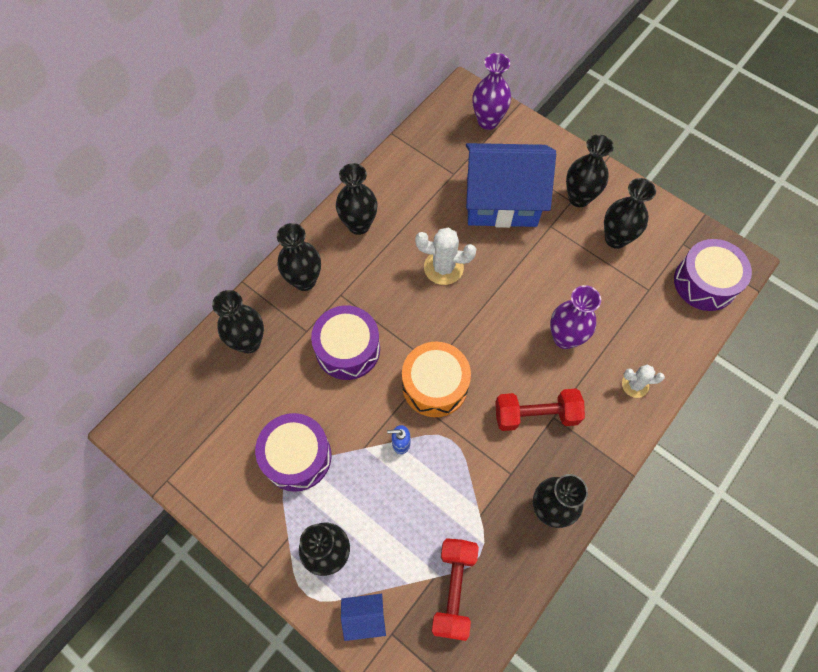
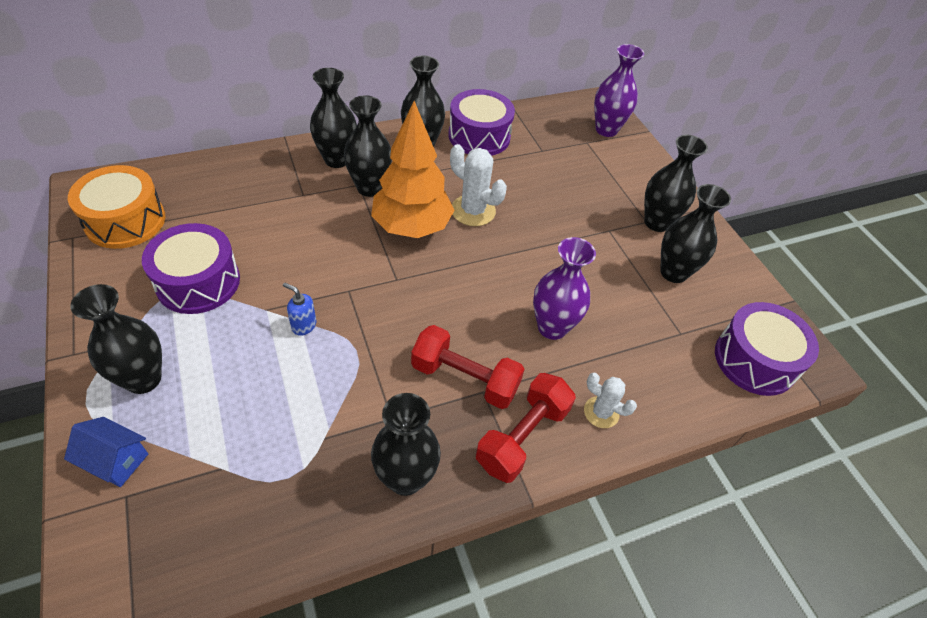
camera: 25 degrees right, 15 degrees down
black vase [212,290,264,353] -> black vase moved to [344,95,392,197]
purple drum [311,306,380,380] -> purple drum moved to [448,89,515,156]
orange drum [402,342,471,417] -> orange drum moved to [68,165,165,249]
red dumbbell [431,538,479,641] -> red dumbbell moved to [476,373,576,483]
blue house [466,143,556,228] -> none
none -> orange tree [371,101,455,238]

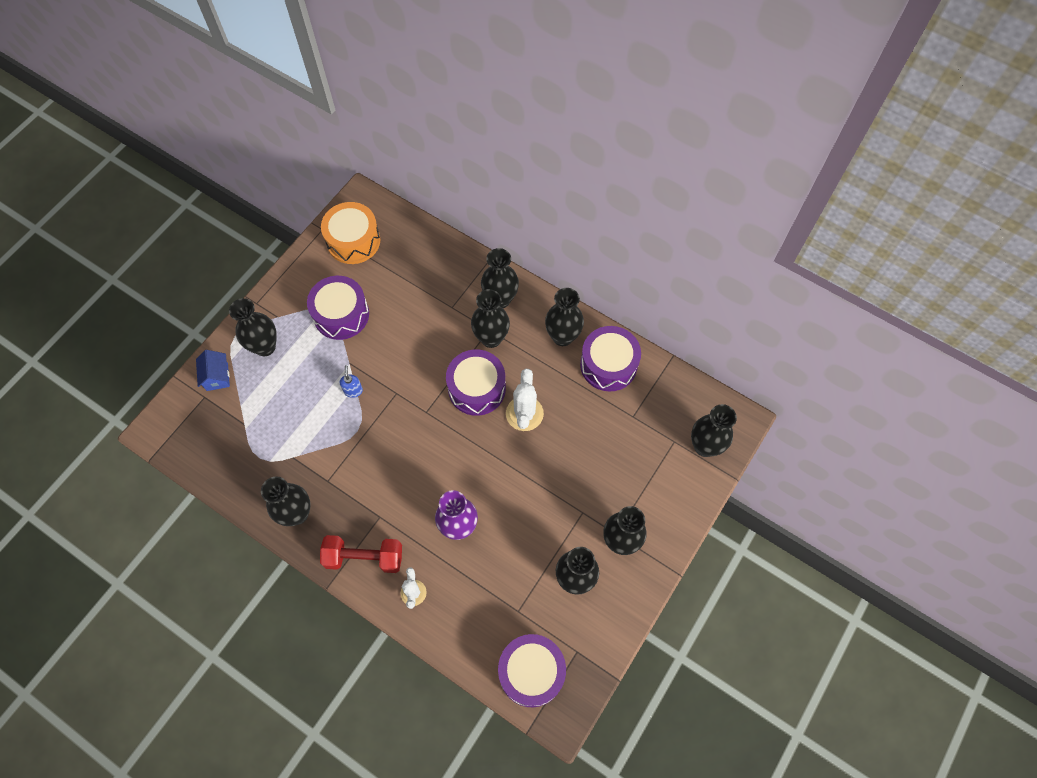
camera: 60 degrees right, 15 degrees up
orange tree [371,101,455,238] -> purple drum [446,349,506,416]
red dumbbell [411,325,524,409] -> none
purple vase [594,44,644,137] -> black vase [691,404,737,457]

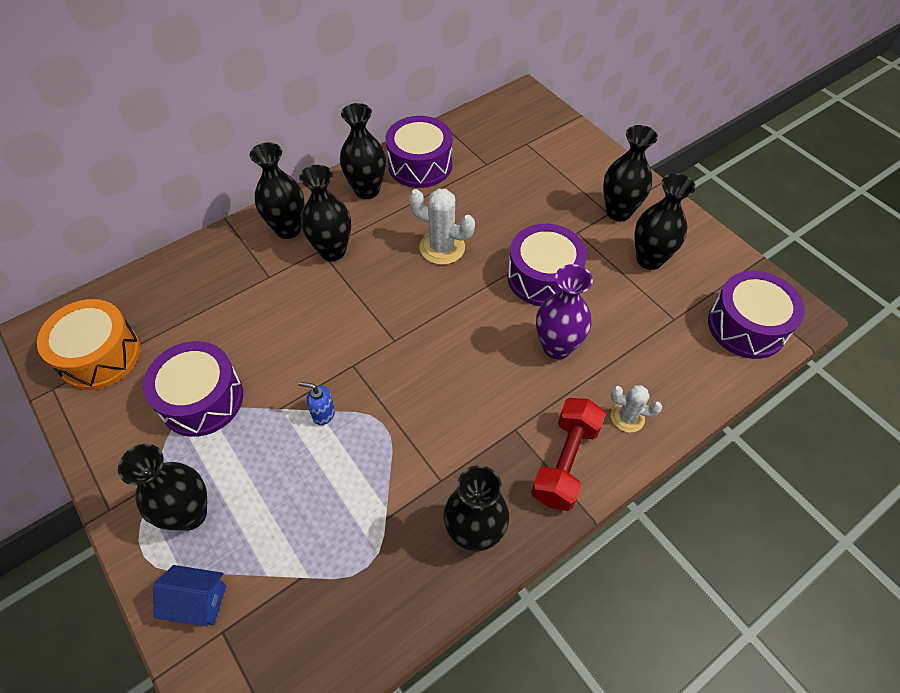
camera: 70 degrees left, 10 degrees down
purple drum [446,349,506,416] -> purple drum moved to [507,224,587,306]
black vase [691,404,737,457] -> none

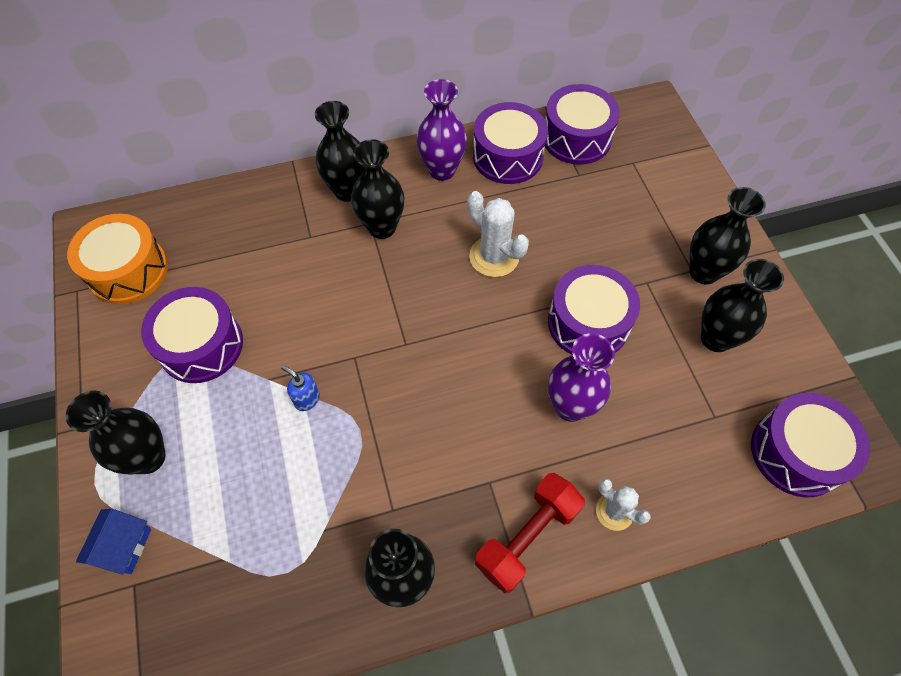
camera: 20 degrees right, 5 degrees up
blue house [153,565,226,626] -> blue house turned 75 degrees clockwise [76,509,151,575]
black vase [340,103,386,199] -> purple vase [417,79,467,181]
none -> purple drum [545,84,620,165]

